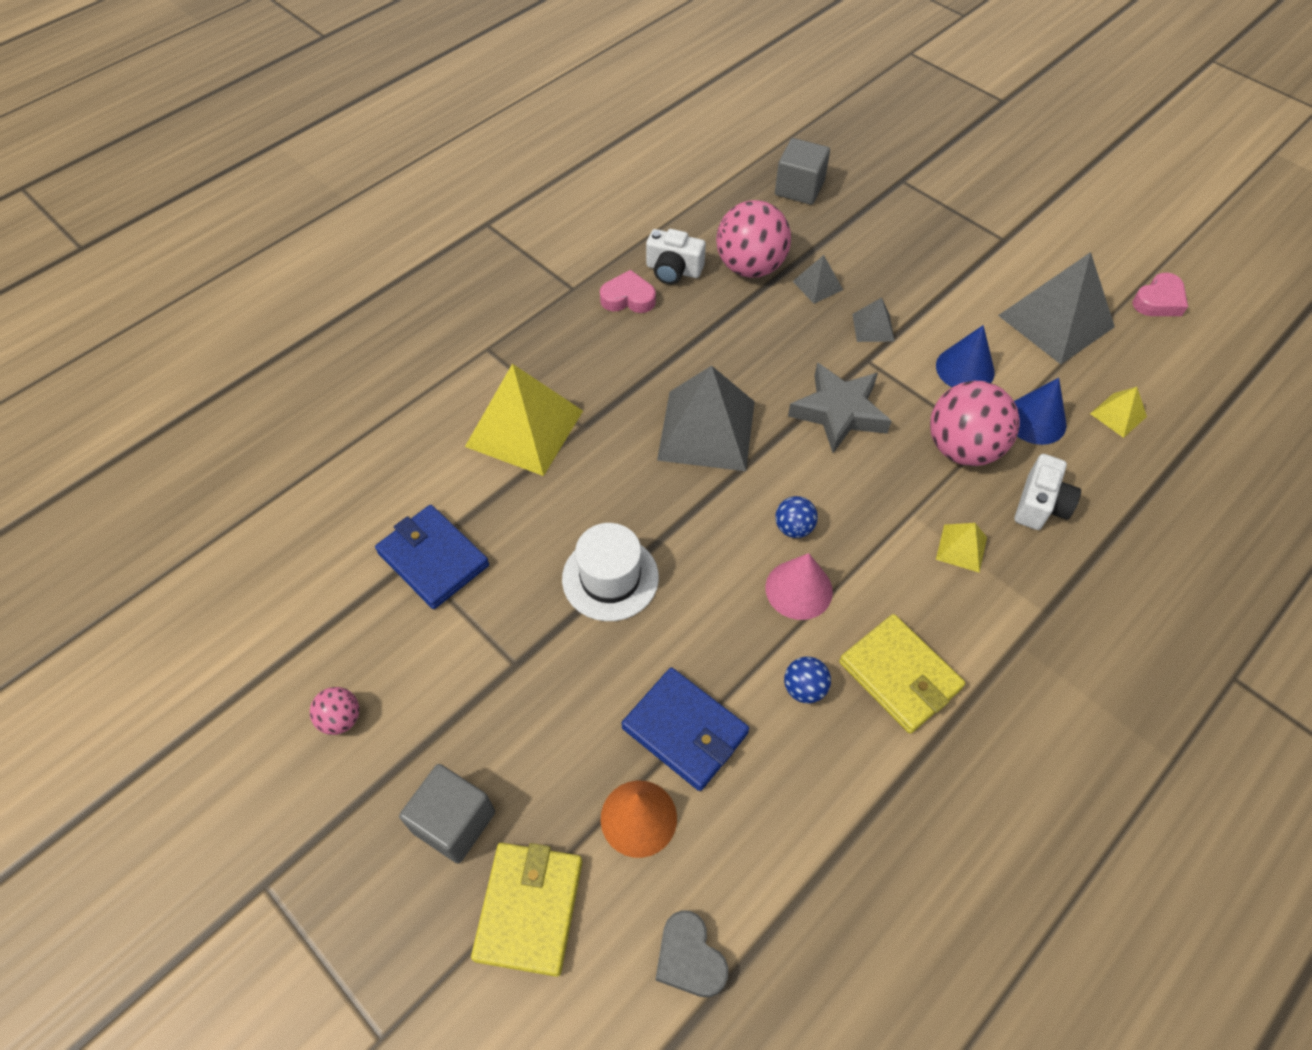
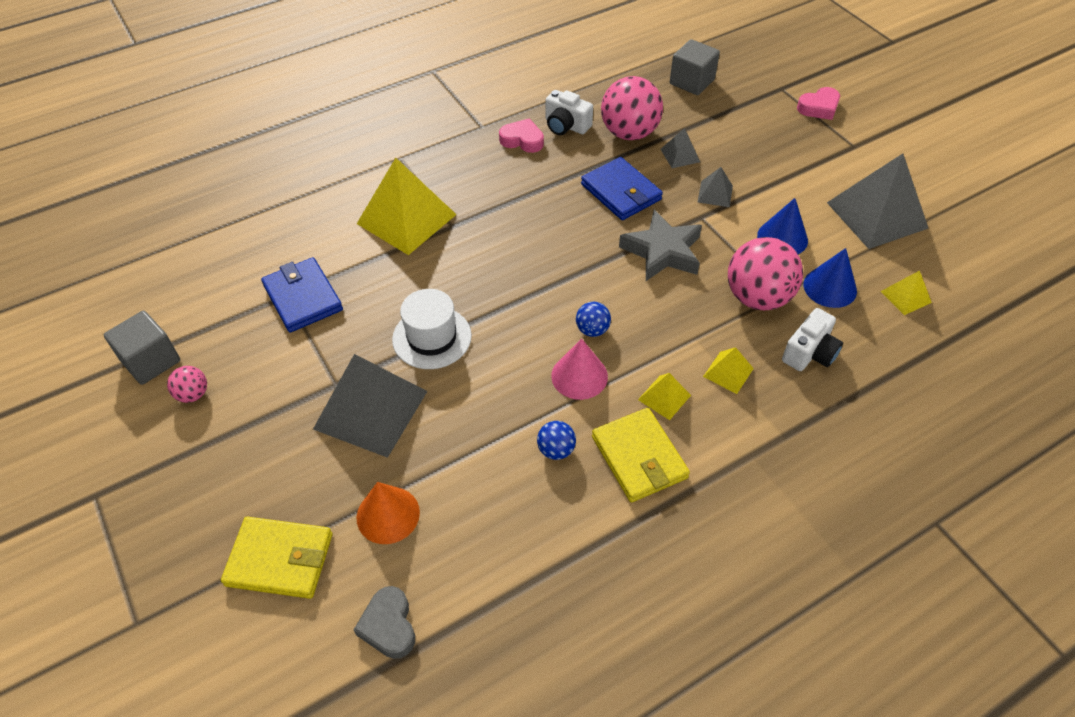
camera: 15 degrees right, 5 degrees down
grey cube [399,764,495,863] -> grey cube moved to [104,311,180,385]
yellow wallet [471,843,582,977] -> yellow wallet turned 75 degrees clockwise [221,517,332,599]
blue wallet [621,667,749,791] -> blue wallet moved to [581,157,663,220]
grey pyramid [657,366,755,471] -> grey pyramid moved to [313,354,428,458]
pink heart [1133,273,1188,316] -> pink heart moved to [797,87,840,120]
none -> yellow pyramid [638,373,691,420]

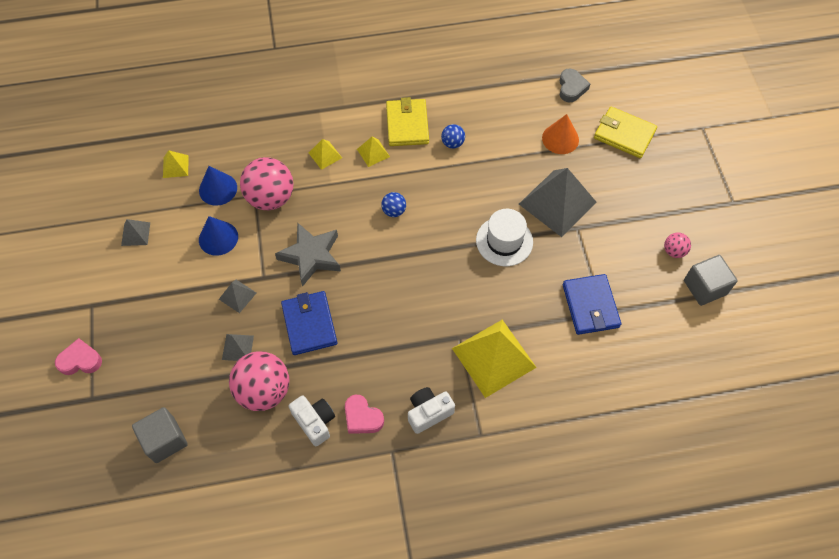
camera: 160 degrees left, 10 degrees up
pink cone [551,338,608,400] -> none
white camera [782,308,843,371] -> white camera moved to [408,387,455,434]
grey pyramid [827,153,929,249] -> grey pyramid [121,219,150,246], size x0.46

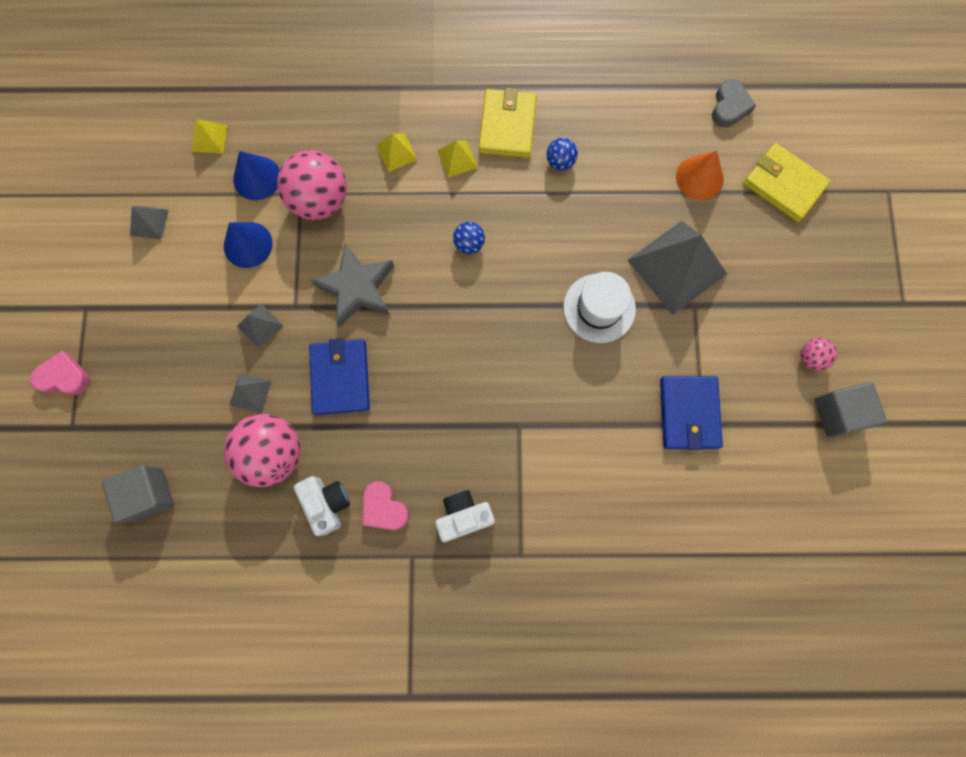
camera: 10 degrees right, 15 degrees up
yellow pyramid [452,320,537,398] -> none

